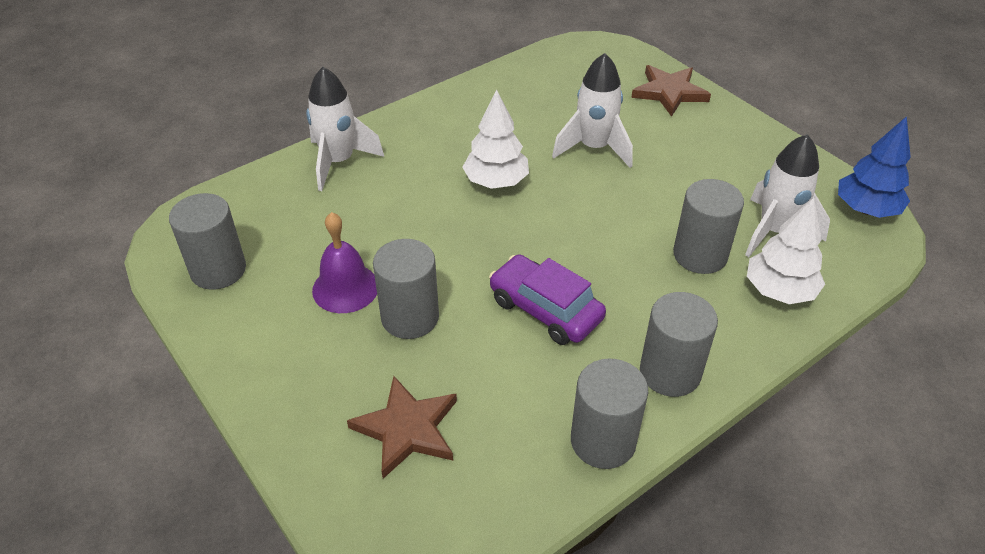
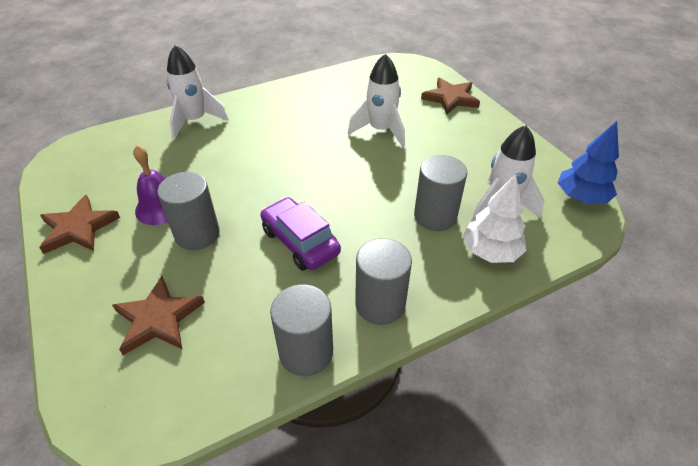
camera: 10 degrees right, 0 degrees up
grey cylinder [169,193,246,290] -> none
white tree [462,90,529,189] -> none
none -> brown star [39,195,120,254]

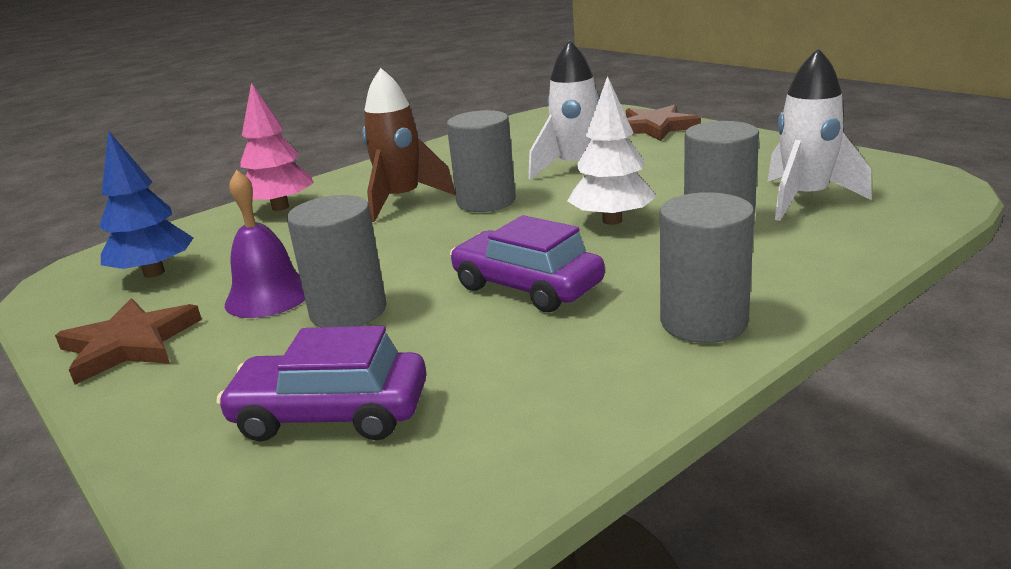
camera: 10 degrees left, 20 degrees down
brown star [112,276,205,355] -> purple car [216,326,427,442]
white rocket [167,45,229,139] -> pink tree [240,83,313,211]
grey cylinder [270,284,333,376] -> grey cylinder moved to [447,110,516,212]
white tree [463,174,527,263] -> white tree moved to [568,76,657,225]
blue tree [558,121,619,204] -> blue tree moved to [99,130,193,278]
none -> brown rocket [362,68,456,222]

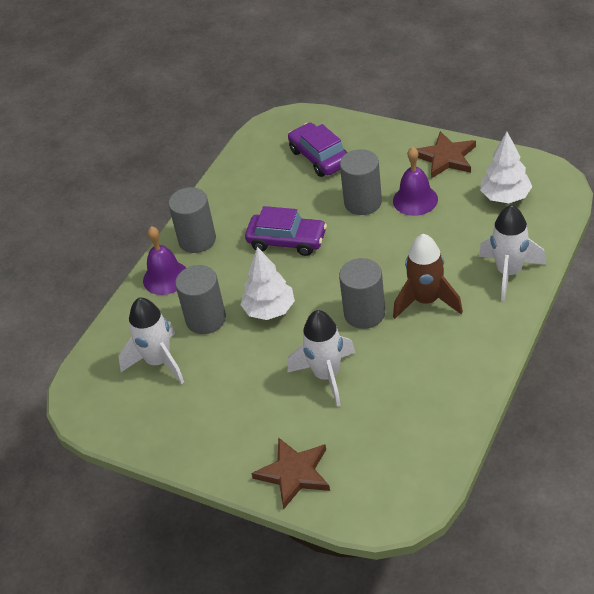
camera: 160 degrees right, 20 degrees up
blue tree [99,130,193,278] -> white tree [480,132,532,203]
purple car [216,326,427,442] -> purple car turned 105 degrees counterclockwise [288,123,347,177]
pink tree [240,83,313,211] -> white rocket [479,205,546,301]
none -> purple bell [143,226,186,295]

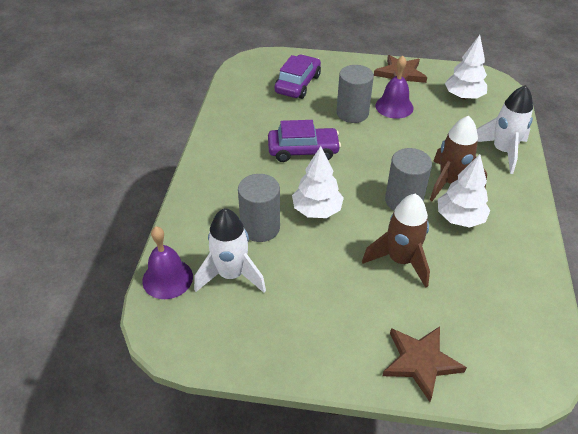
camera: 25 degrees left, 0 degrees up
purple bell [143,226,186,295] -> purple bell moved to [142,226,193,299]
grey cylinder [168,187,216,253] -> none
purple car [288,123,347,177] -> purple car turned 75 degrees clockwise [275,55,321,99]
white rocket [288,310,356,407] -> brown rocket [362,194,430,288]
none -> white tree [438,154,490,228]

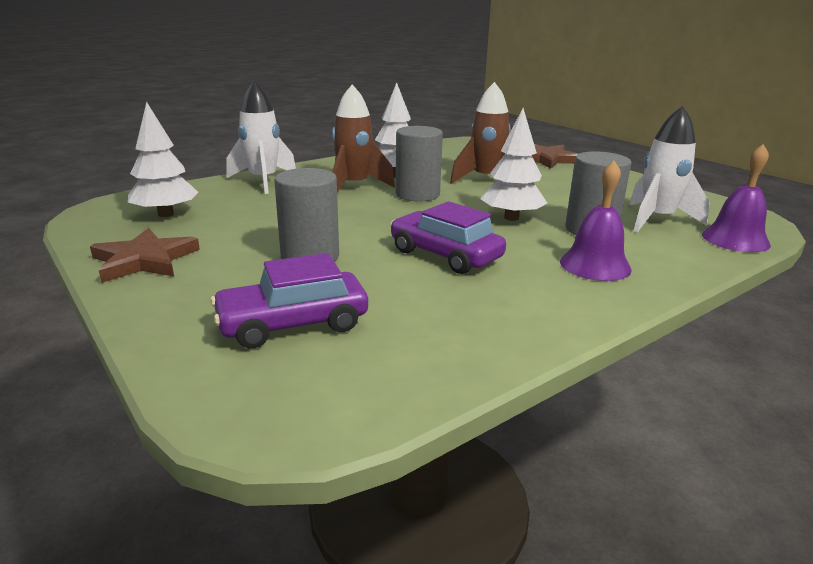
camera: 135 degrees left, 20 degrees down
purple bell [375,56,414,119] -> purple bell moved to [560,160,632,281]

